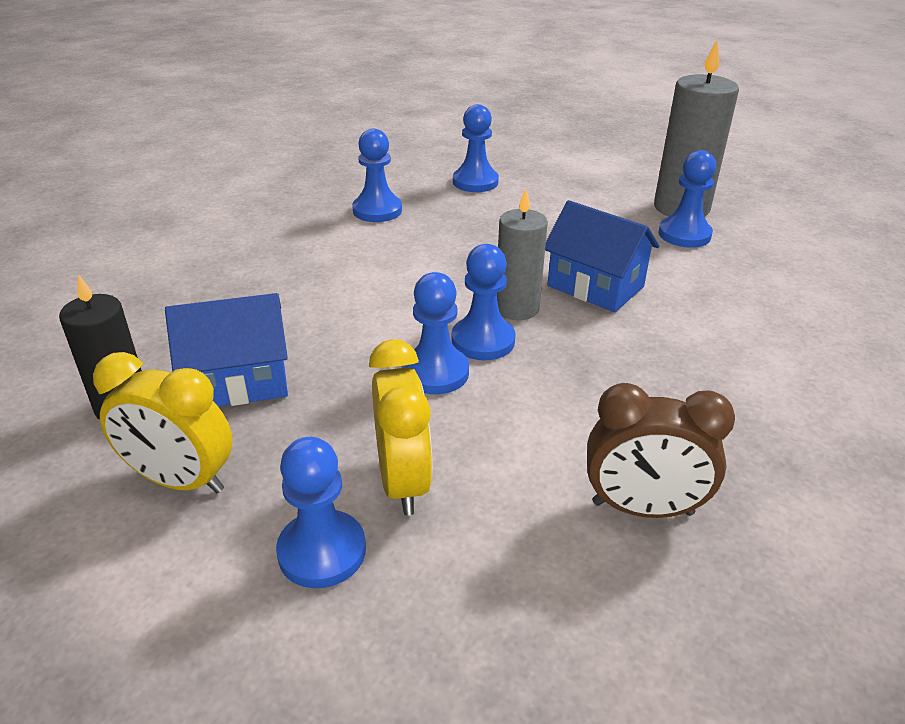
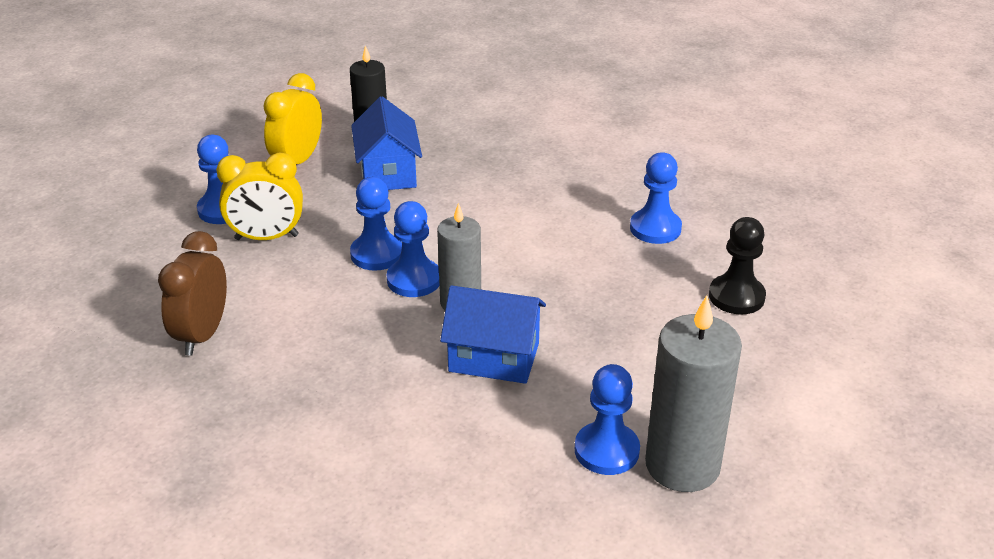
camera: 95 degrees right, 0 degrees up
blue pawn [453,104,499,192] -> black pawn [709,217,766,315]
blue house [545,200,659,312] -> blue house turned 60 degrees clockwise [440,285,546,384]

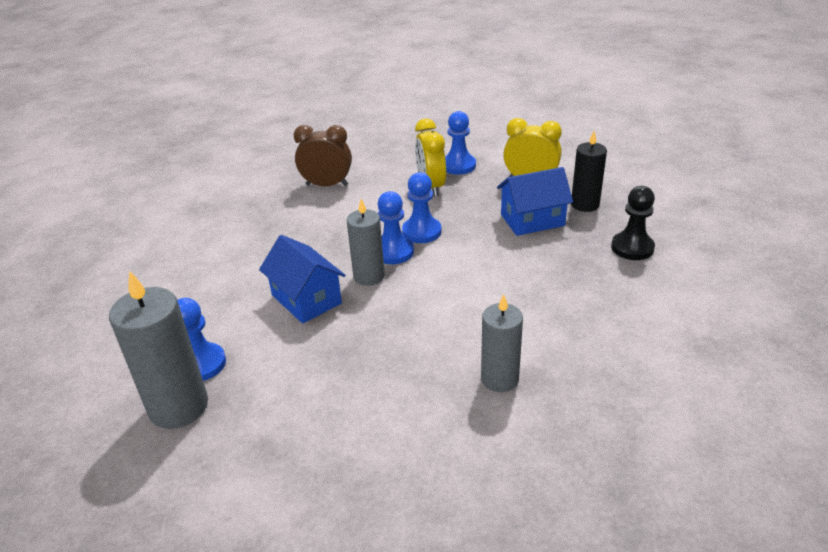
camera: 85 degrees right, 0 degrees up
blue house [440,285,546,384] -> blue house turned 45 degrees counterclockwise [259,235,345,324]
blue pawn [630,152,682,244] -> grey candle [481,294,523,392]
black pawn [709,217,766,315] -> black pawn moved to [611,186,655,260]

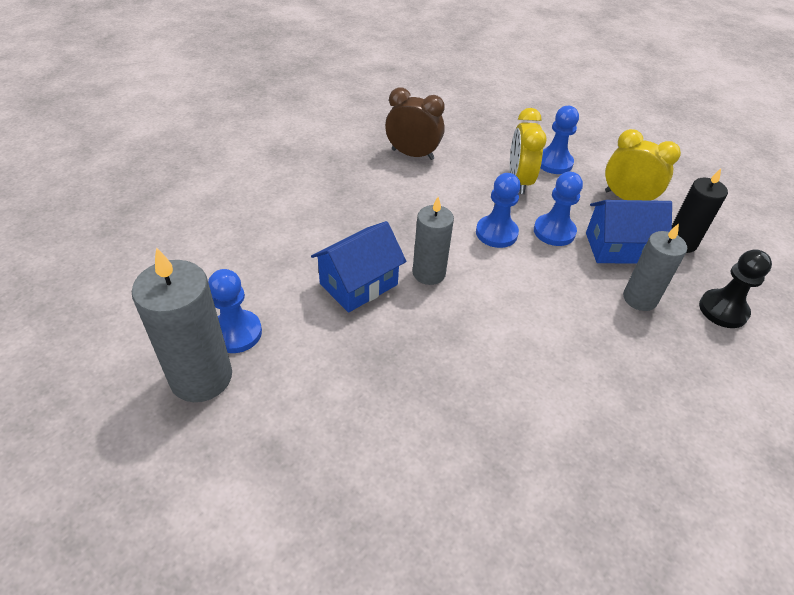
camera: 10 degrees right, 10 degrees up
blue house [259,235,345,324] -> blue house turned 75 degrees clockwise [311,221,406,313]
blue pawn [377,191,414,264] -> blue pawn moved to [534,172,583,246]
grey candle [481,294,523,392] -> grey candle moved to [623,223,687,311]

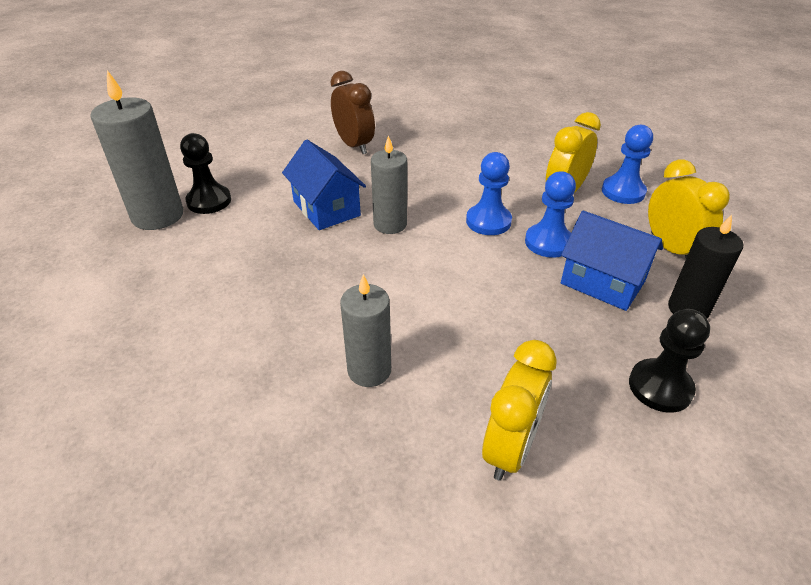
camera: 40 degrees right, 5 degrees down
blue pawn [208,269,262,353] -> black pawn [180,133,231,214]
blue house [311,221,406,313] -> blue house turned 60 degrees clockwise [282,140,366,230]
brown clock [385,87,445,160] -> brown clock moved to [331,71,375,154]
grey candle [623,223,687,311] -> grey candle moved to [340,274,391,387]
none -> yellow clock [482,340,557,481]

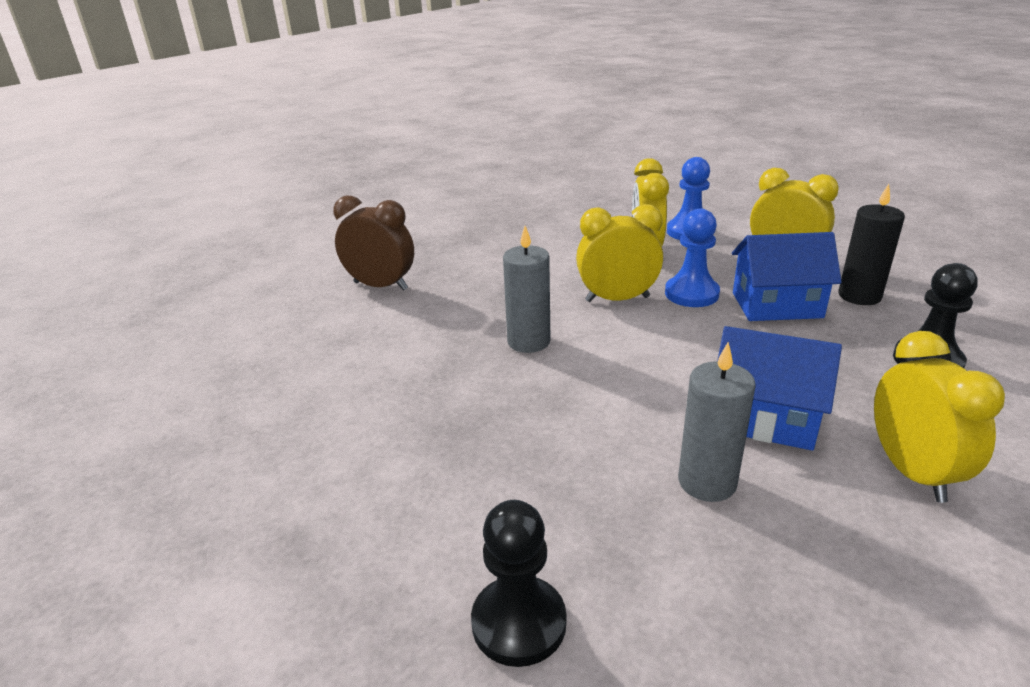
camera: 35 degrees left, 10 degrees down
grey candle [90,70,183,230] -> none
black pawn [180,133,231,214] -> black pawn moved to [471,500,566,667]
blue house [282,140,366,230] -> blue house moved to [717,326,842,450]
blue pawn [466,152,512,235] -> yellow clock [576,204,663,302]

